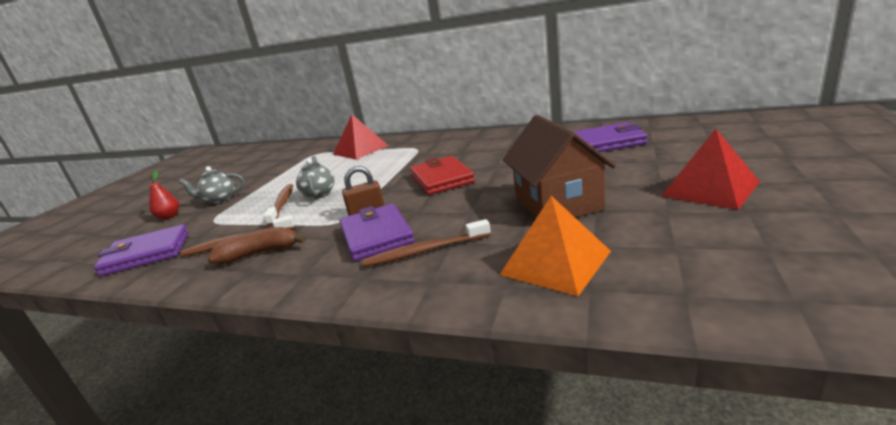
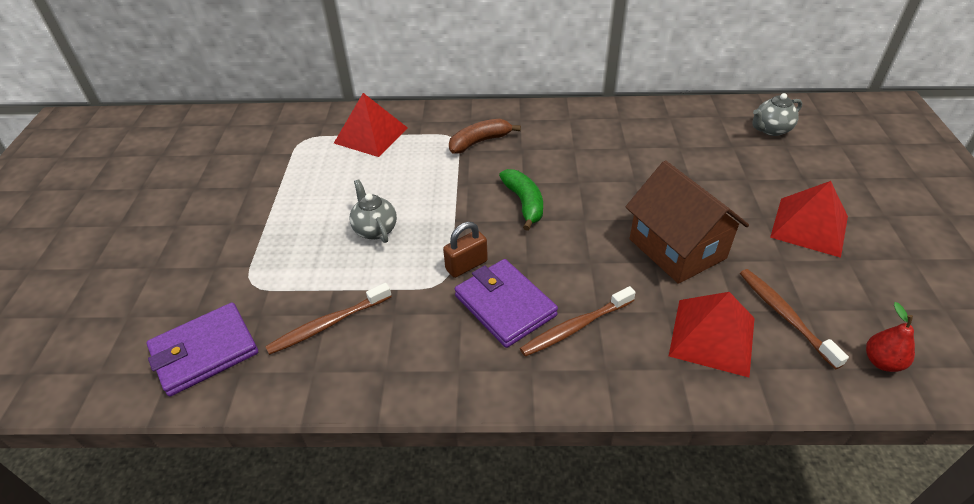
camera: 20 degrees left, 20 degrees up
red pear [149,171,179,219] -> red pear moved to [866,302,915,372]
grey teapot [179,166,245,204] -> grey teapot moved to [753,93,802,136]
brown banana [208,227,306,264] -> brown banana moved to [449,119,521,154]
brown toothbrush [264,184,293,226] -> brown toothbrush moved to [740,269,849,369]
red wallet [410,156,475,195] -> green banana [499,169,543,231]
orange pyramid [500,196,611,296] -> red pyramid [669,292,755,377]
purple wallet [573,122,648,152] -> none

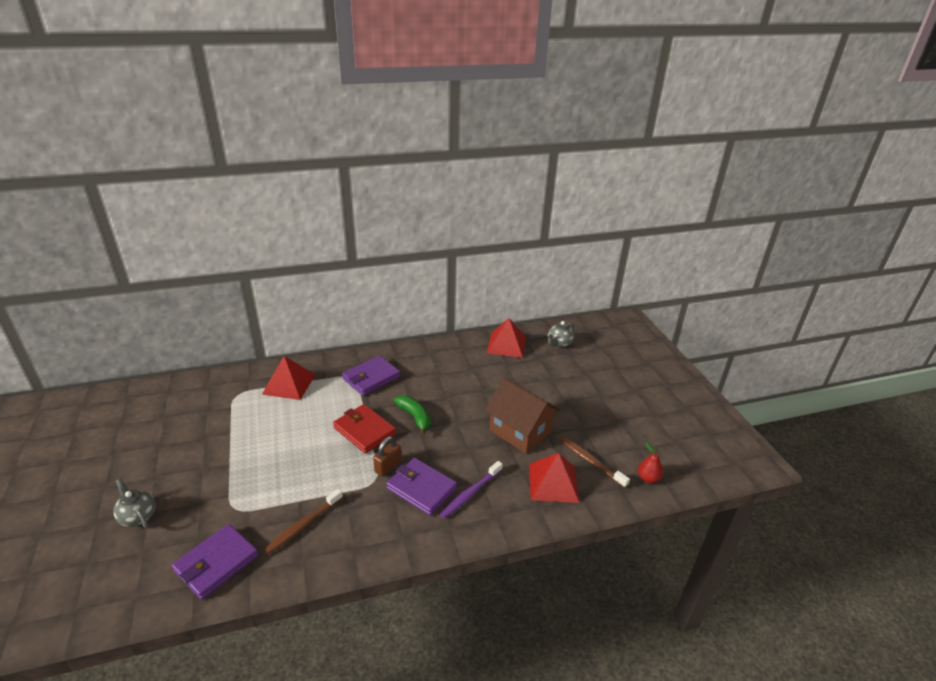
camera: 20 degrees left, 10 degrees down
grey teapot [350,179,397,243] -> grey teapot moved to [113,479,156,528]
brown banana [449,119,521,154] -> purple wallet [342,355,400,396]
brown toothbrush [520,286,636,357] -> purple toothbrush [439,461,503,519]
red pyramid [770,181,848,258] -> red pyramid moved to [487,318,526,358]
none -> red wallet [333,404,396,454]

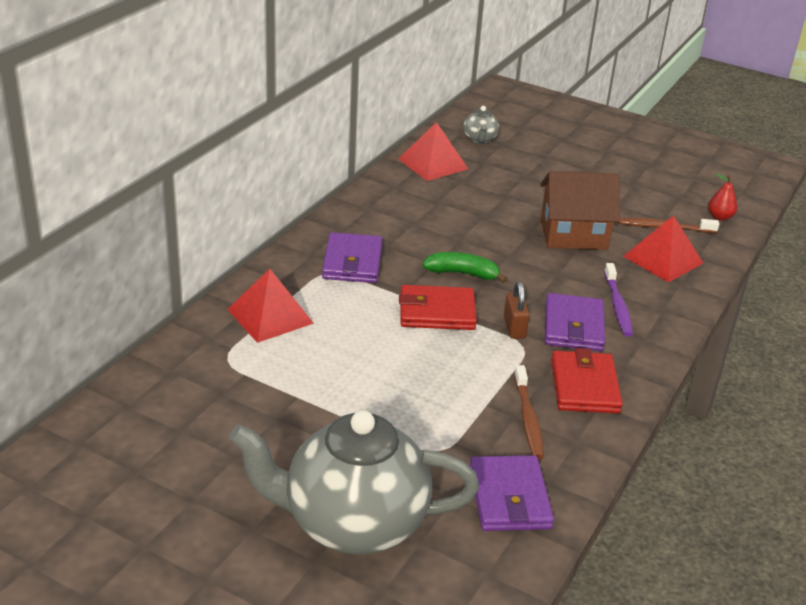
camera: 45 degrees left, 0 degrees up
grey teapot [113,479,156,528] -> grey teapot [229,410,479,554], size x2.47
purple wallet [386,458,457,516] -> purple wallet turned 75 degrees counterclockwise [545,293,605,351]
none -> red wallet [551,348,623,413]

